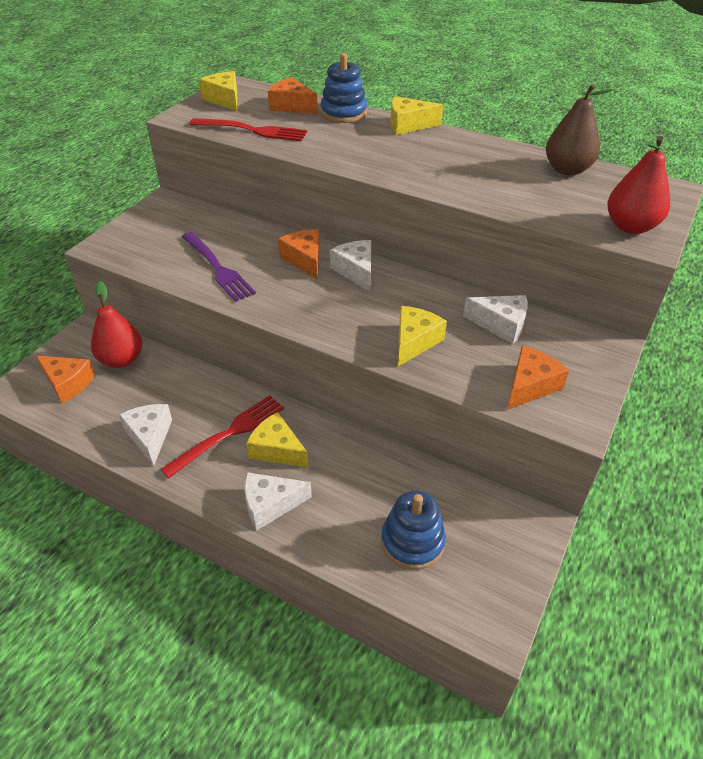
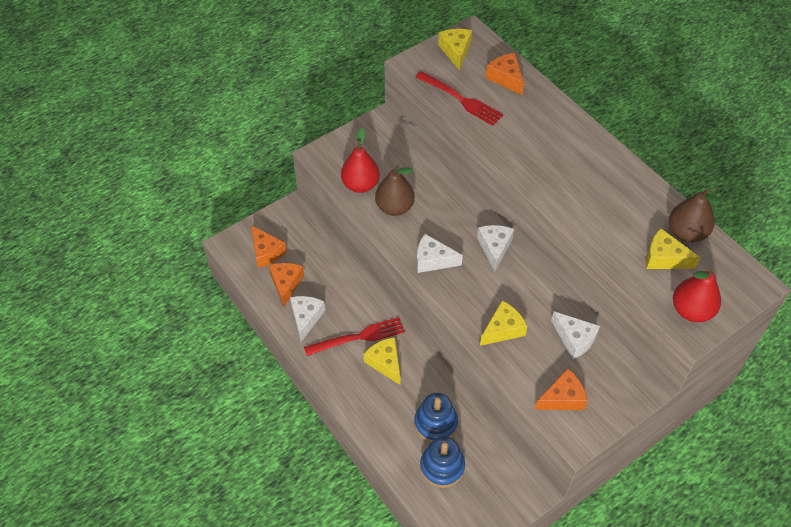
camera: 25 degrees right, 10 degrees up
red pear [91,281,143,368] -> red pear moved to [341,128,380,193]
purple fork [182,232,256,302] -> brown pear [375,165,415,216]
white cheese [244,472,312,531] -> white cheese moved to [417,234,463,273]
orange cheese [278,229,320,279] -> orange cheese moved to [269,263,304,308]
blue stacking toy [321,53,367,123] -> blue stacking toy moved to [414,393,458,443]
yellow cheese [390,96,443,135] -> yellow cheese moved to [646,228,701,269]

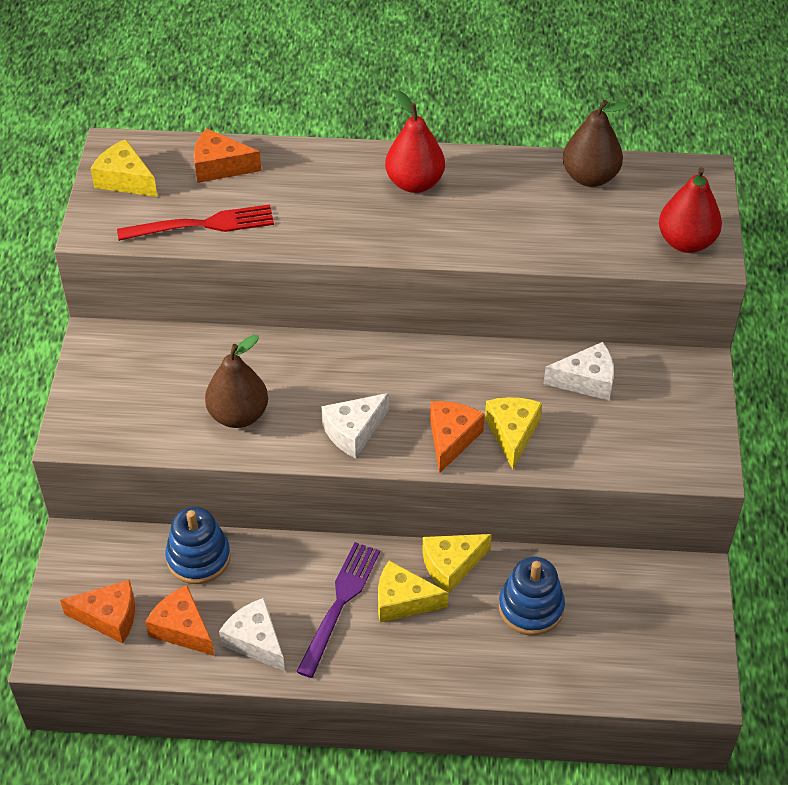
camera: 50 degrees left, 5 degrees down
red fork [304,317,405,356] -> purple fork [296,542,380,678]
red pear [341,128,380,193] -> red pear moved to [385,91,445,193]
blue stacking toy [420,436,465,488] -> blue stacking toy moved to [165,507,231,584]
white cheese [477,225,514,271] -> none
orange cheese [535,368,588,410] -> orange cheese moved to [430,401,485,474]
yellow cheese [646,228,701,269] -> yellow cheese moved to [422,534,492,593]

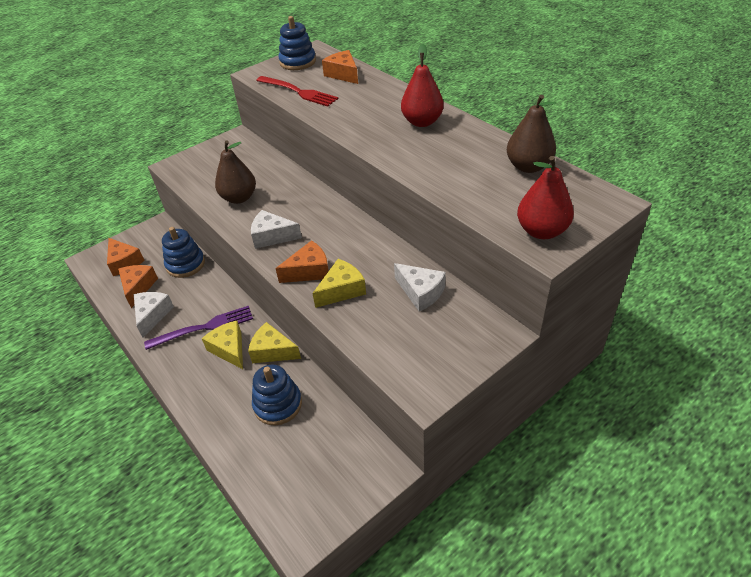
camera: 50 degrees right, 5 degrees down
yellow cheese [90,139,158,197] -> blue stacking toy [278,16,316,70]

